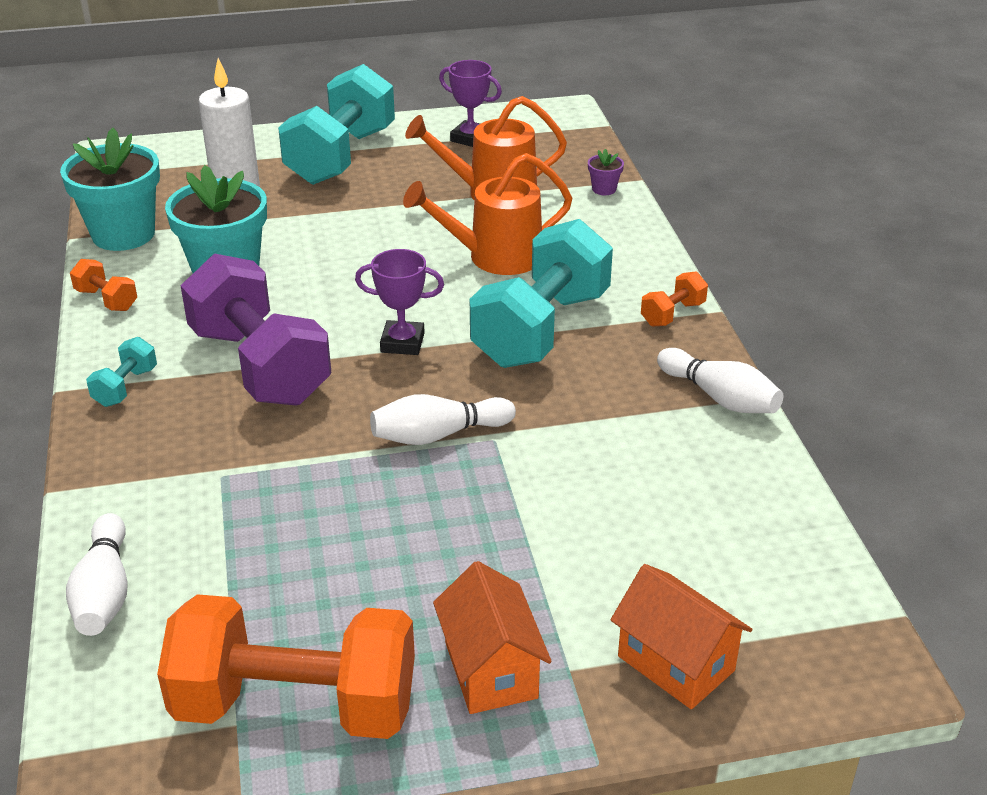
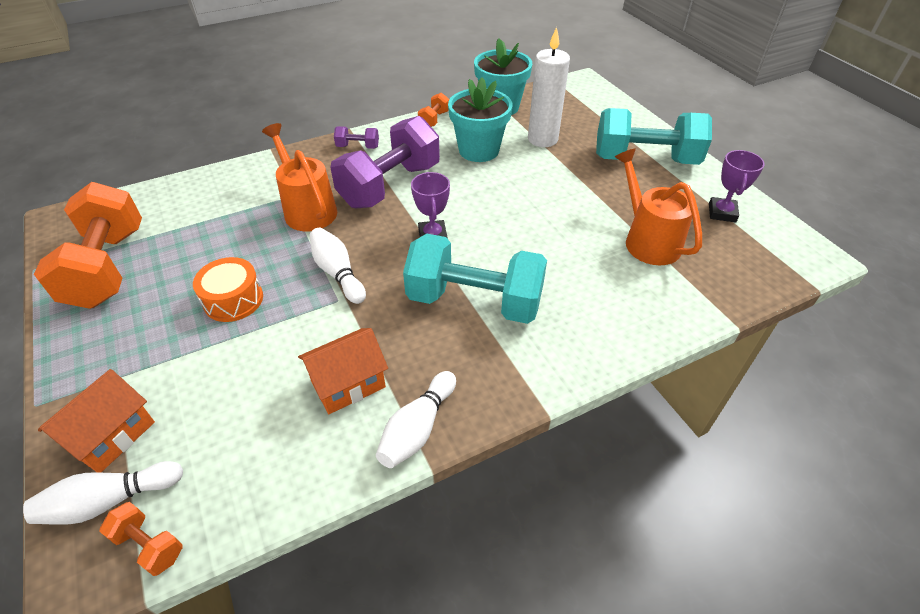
camera: 75 degrees right, 10 degrees up
white bowling pin [66,513,128,636] -> white bowling pin moved to [23,461,183,525]
turquoise dumbbell [86,337,157,407] -> purple dumbbell [334,126,379,149]
orange watering can [403,153,572,275] -> orange watering can moved to [262,123,337,231]
orange house [433,561,552,714] -> orange house moved to [298,328,388,414]
purple flower pot [588,149,624,195] -> none
orange dumbbell [641,272,708,327] -> orange dumbbell moved to [99,502,183,576]
none -> orange drum [193,257,263,322]

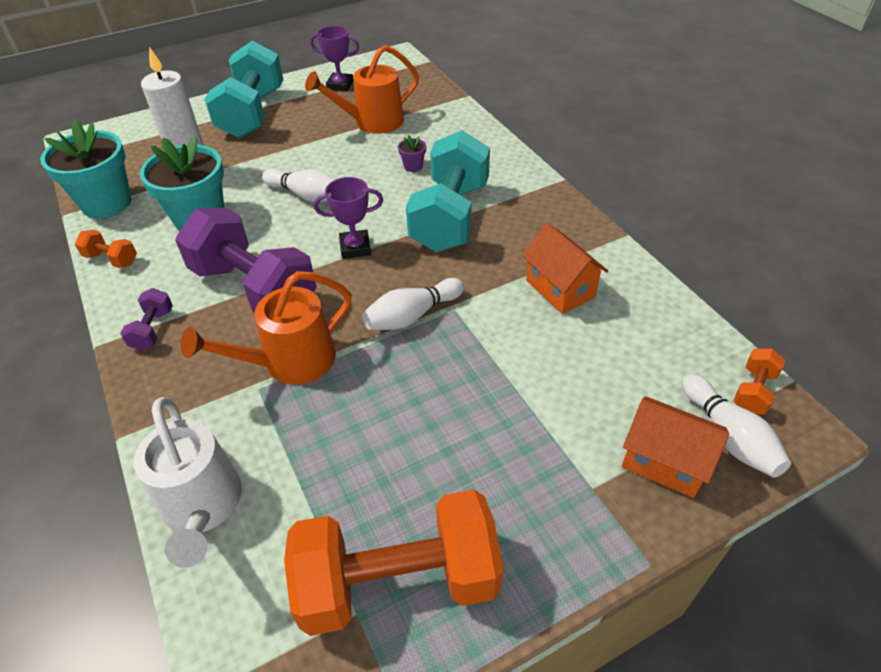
camera: 90 degrees left, 0 degrees up
orange drum [193,257,263,322] -> none
white bowling pin [376,371,456,468] -> white bowling pin moved to [262,169,335,202]
none -> white watering can [134,397,242,568]
none -> purple flower pot [398,135,426,172]

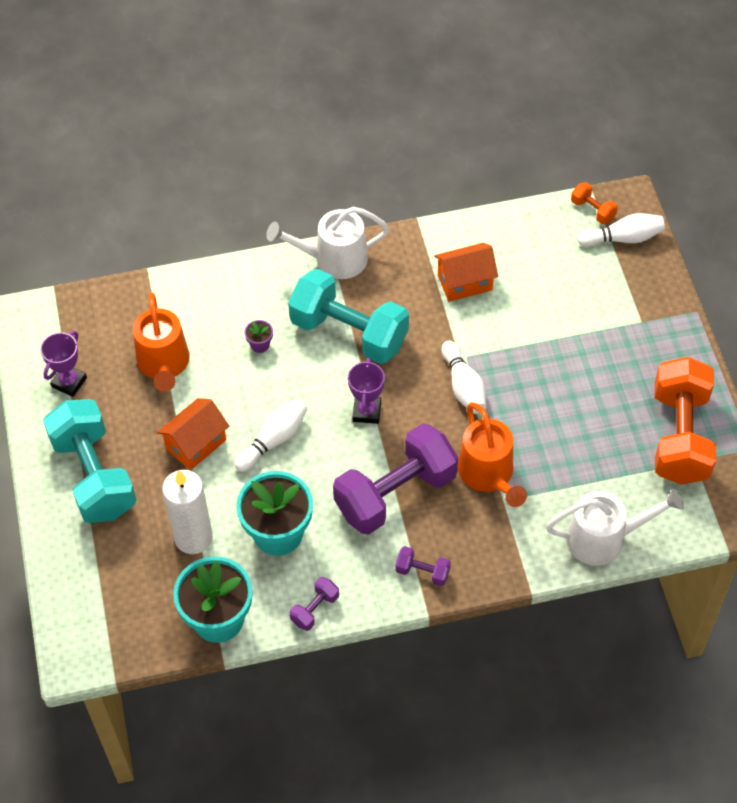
camera: 75 degrees left, 10 degrees up
orange dumbbell [75,230,137,268] -> purple dumbbell [290,577,339,631]
turquoise dumbbell [205,41,283,138] -> turquoise dumbbell turned 45 degrees clockwise [43,399,137,523]
orange house [622,396,729,498] -> orange house moved to [157,398,229,470]
none -> white watering can [266,207,389,279]

